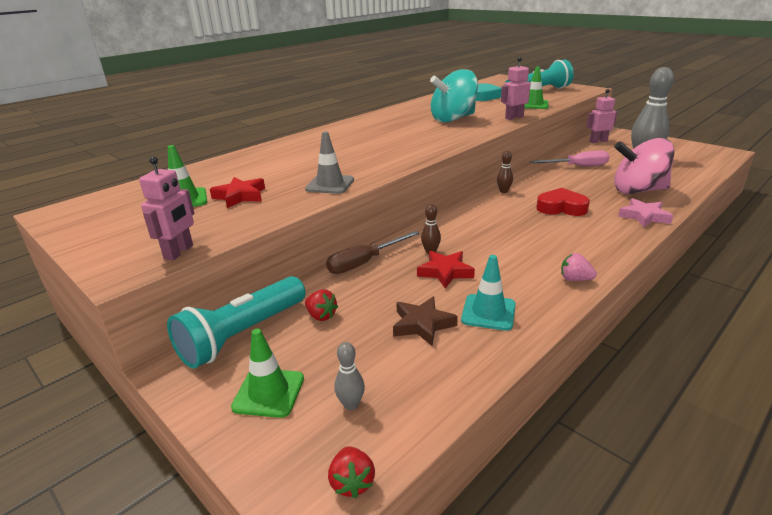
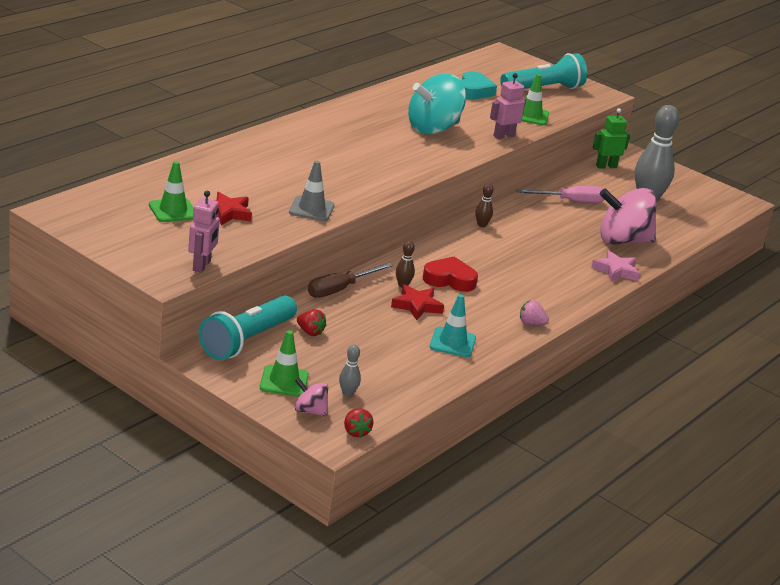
camera: 10 degrees left, 0 degrees up
brown star [393,296,458,346] -> none
red heart [536,188,590,216] -> red heart moved to [423,257,478,292]
pink robot [586,89,617,143] -> green robot [593,108,630,169]
none -> pink spinning top [295,378,328,417]

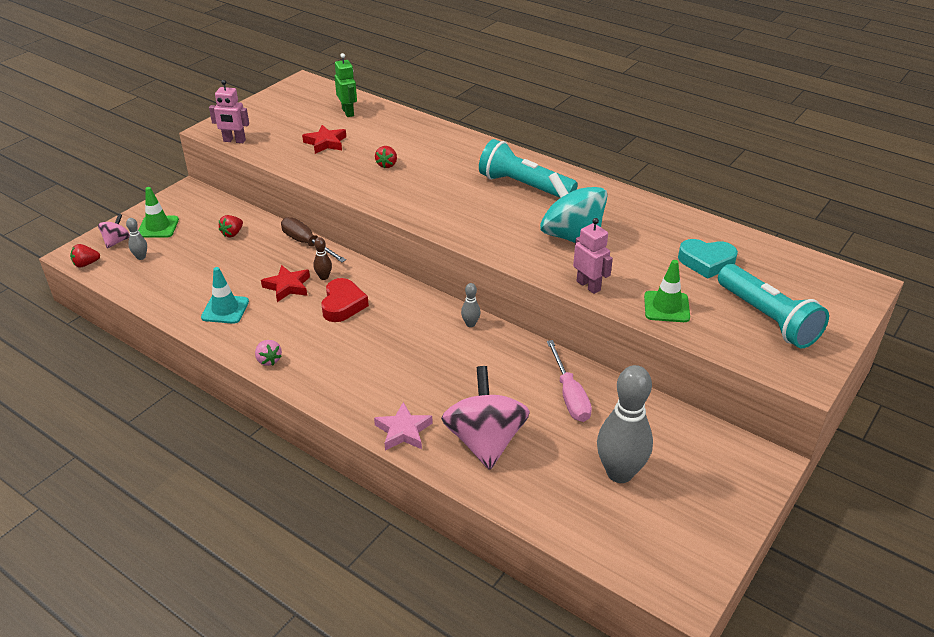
camera: 90 degrees right, 10 degrees up
green traffic cone [149,161,194,222] -> none
turquoise flashlight [199,295,297,360] -> turquoise flashlight moved to [479,139,578,198]
grey traffic cone [289,161,335,221] -> none
brown bowling pin [475,183,494,227] -> grey bowling pin [461,283,480,327]
pink strawberry [520,300,549,325] -> pink strawberry turned 135 degrees clockwise [255,340,282,366]
green robot [593,108,630,169] -> green robot moved to [335,53,357,117]
none -> red strawberry [375,146,397,168]

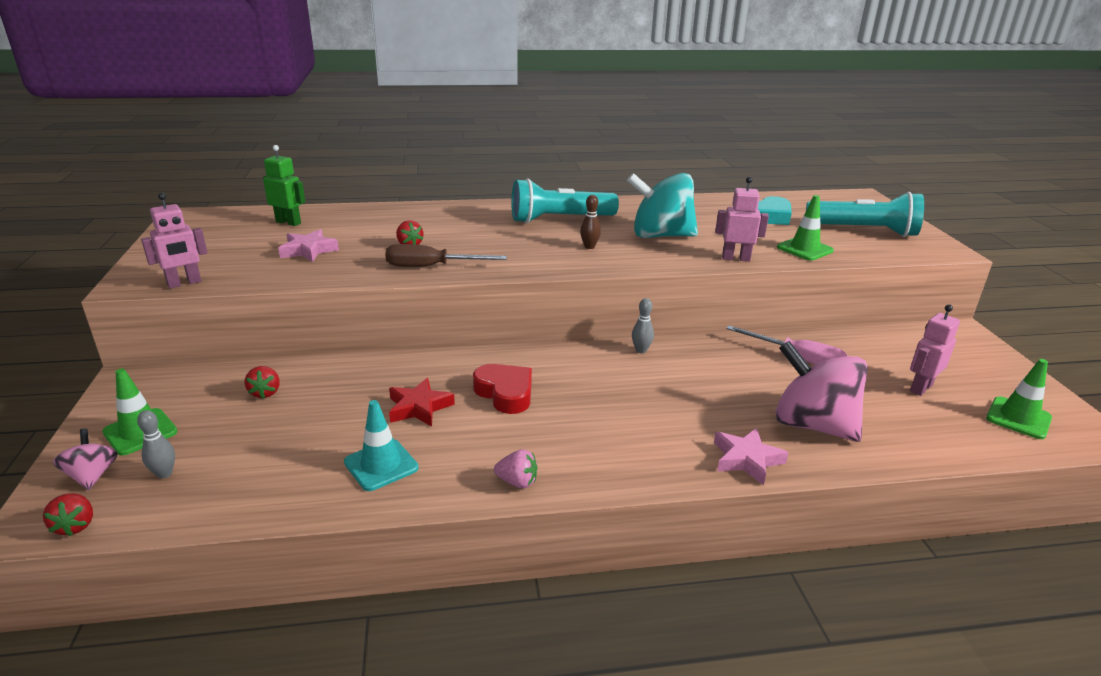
camera: 45 degrees left, 10 degrees down
red strawberry [70,244,100,268] -> red strawberry turned 45 degrees counterclockwise [43,493,93,536]
brown screwdriver [281,217,346,262] -> brown screwdriver moved to [385,244,507,267]
red star [302,125,346,154] -> pink star [278,229,339,262]
brown bowling pin [314,237,332,280] -> brown bowling pin moved to [580,195,601,249]
grey bowling pin [597,365,653,483] -> pink robot [910,304,960,396]
none -> green traffic cone [986,359,1052,439]

